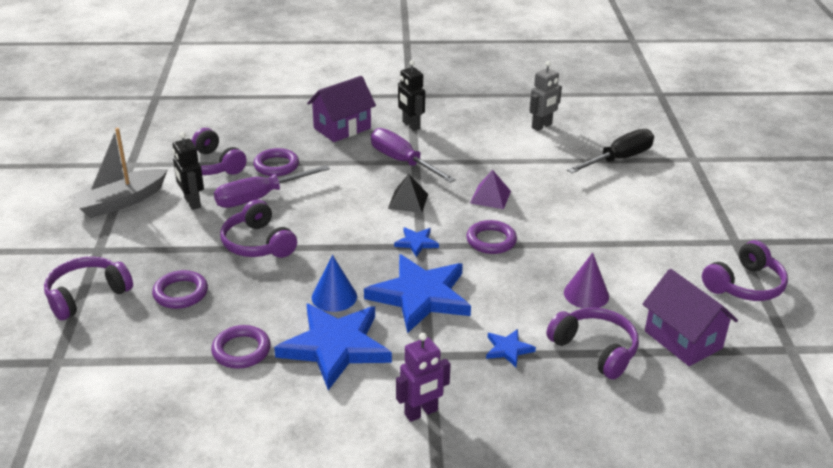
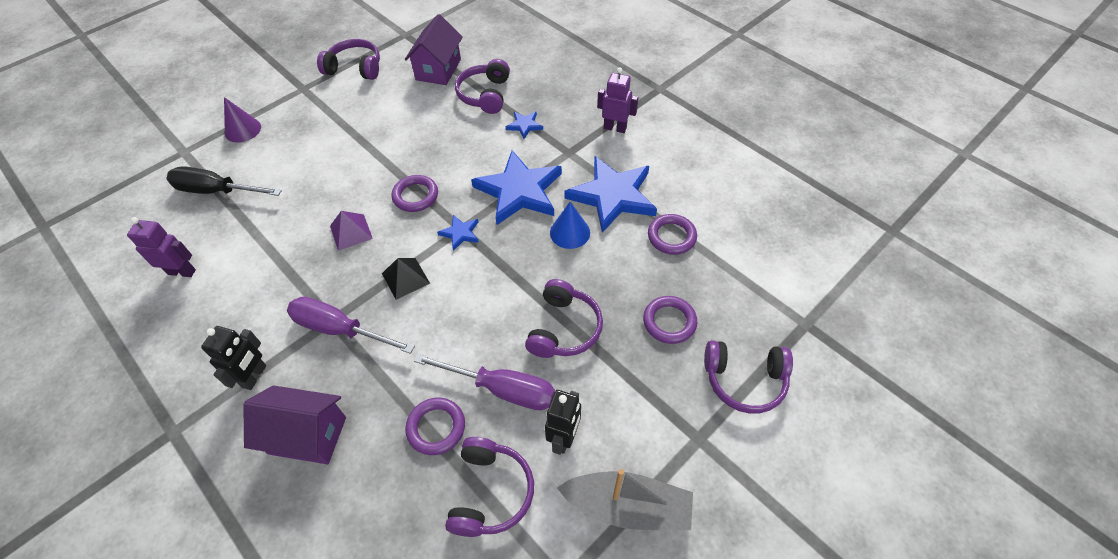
camera: 130 degrees left, 20 degrees up
purple screwdriver [371,128,456,183] -> purple screwdriver turned 105 degrees clockwise [287,297,415,354]
grey robot [529,61,562,131] -> purple robot [127,217,196,277]
purple cone [564,253,609,308] -> purple cone moved to [224,97,261,143]

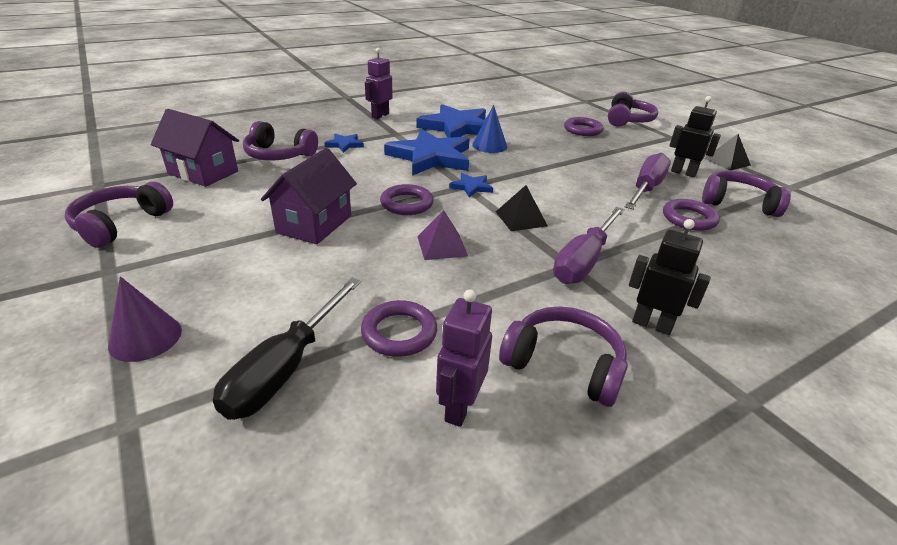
camera: 80 degrees left, 20 degrees down
purple house [243,385,346,464] -> purple house moved to [261,148,357,245]
purple headphones [525,279,603,358] -> purple headphones moved to [499,306,628,407]
grey boat [557,469,693,530] -> black pyramid [704,134,751,171]
purple ring [648,214,697,255] -> purple ring moved to [361,300,437,357]

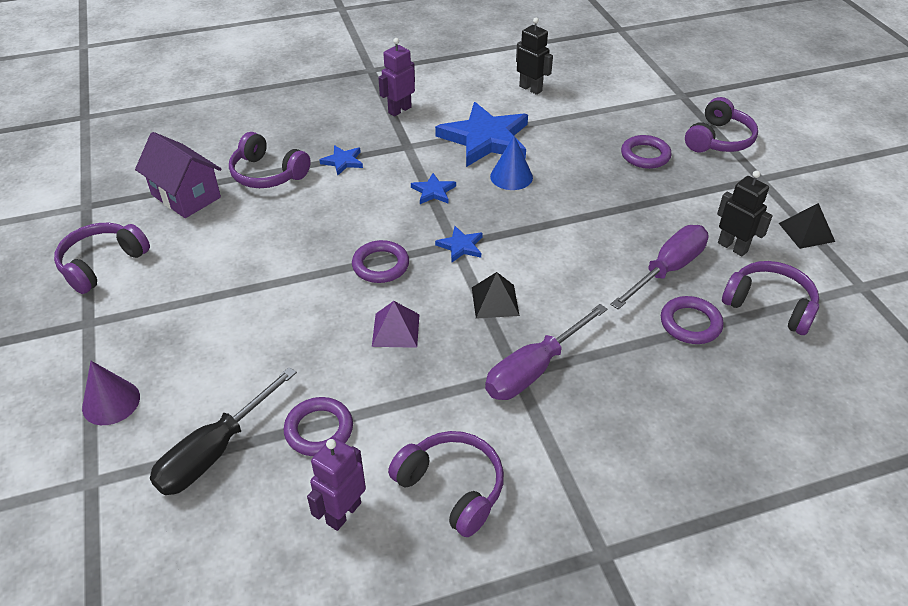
camera: 15 degrees right, 10 degrees up
purple house [261,148,357,245] -> none
blue star [384,129,470,176] -> blue star [411,173,456,204], size x0.44
black robot [629,219,711,335] -> black robot moved to [516,18,553,95]

